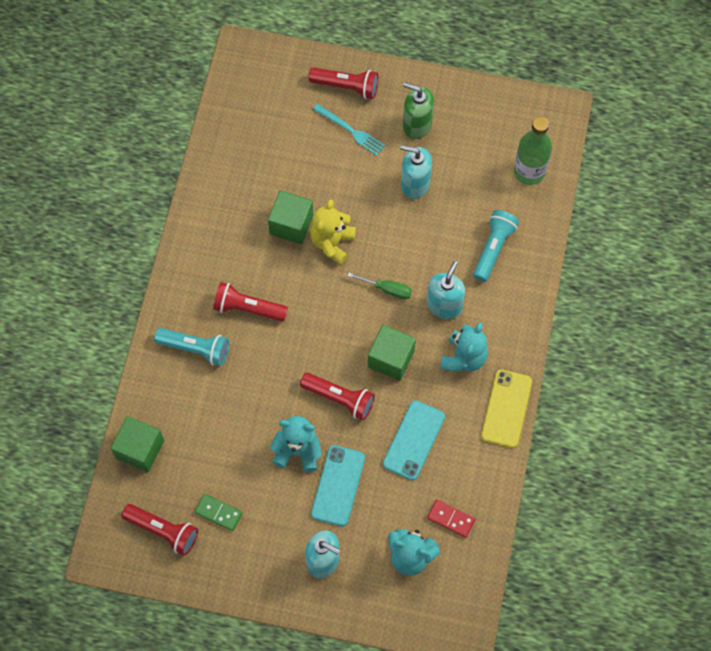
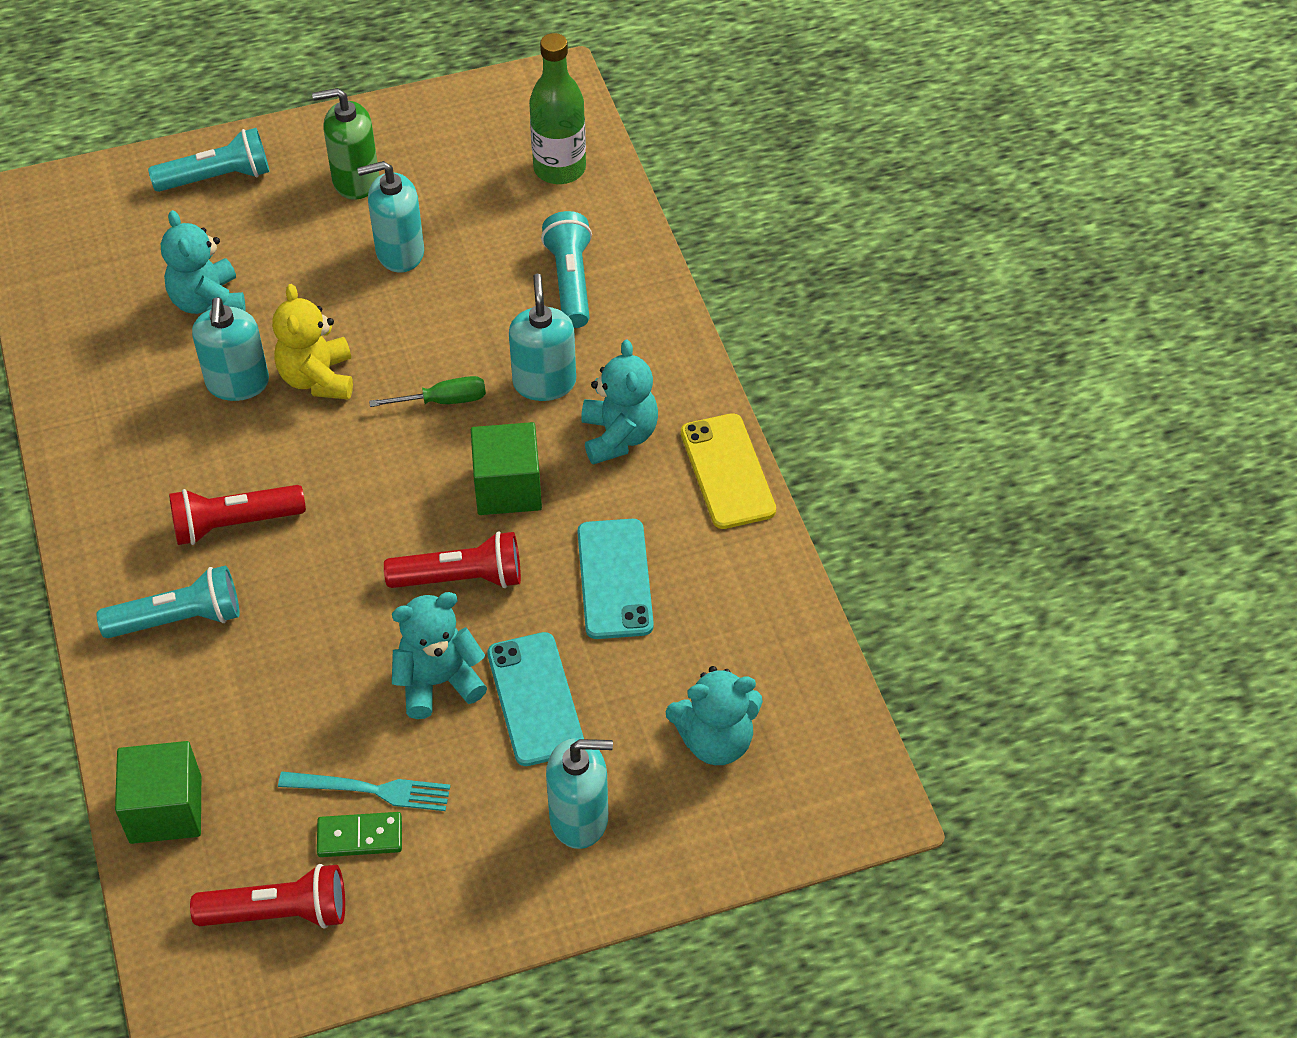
camera: 30 degrees left, 15 degrees down
green cube [268,190,313,244] -> turquoise soap dispenser [192,297,269,401]
red flashlight [308,67,379,99] -> turquoise flashlight [148,128,270,192]
turquoise fork [313,103,385,156] -> turquoise fork moved to [278,771,450,811]
red domino [427,500,475,538] -> none
none -> turquoise teddy bear [161,210,246,314]

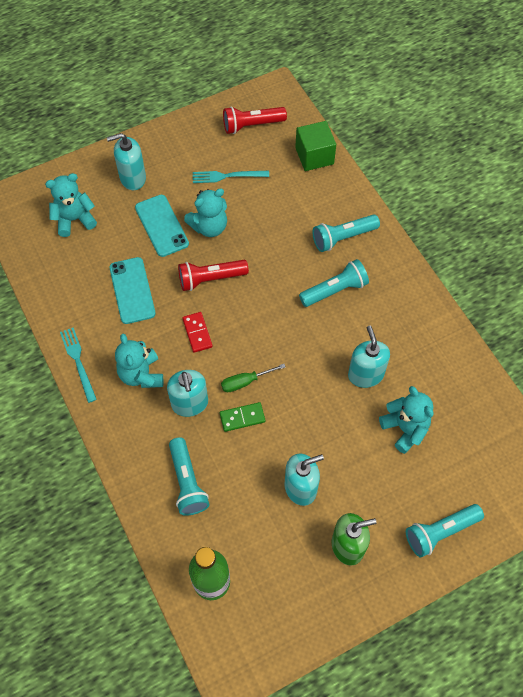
camera: 170 degrees right, 10 degrees up
red flashlight [169,485,306,545] -> turquoise flashlight [299,259,369,307]
yellow teddy bear [272,284,353,400] -> none
green domino [317,812,402,857] -> green domino moved to [220,402,265,432]
green cube [471,422,542,515] -> red domino [182,312,213,353]
yellow phone [681,413,776,529] -> turquoise fork [60,328,97,403]

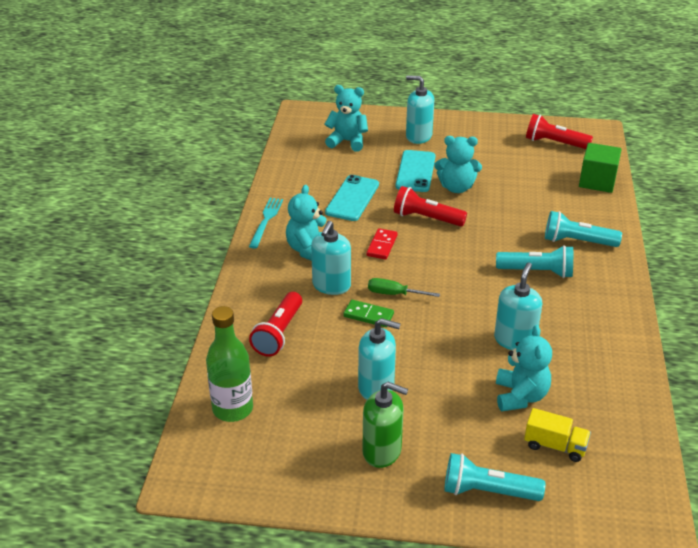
camera: 35 degrees right, 25 degrees down
turquoise flashlight [169,437,209,516] -> red flashlight [249,292,302,357]
turquoise fork [193,171,269,183] -> none
none -> yellow truck [524,408,591,462]

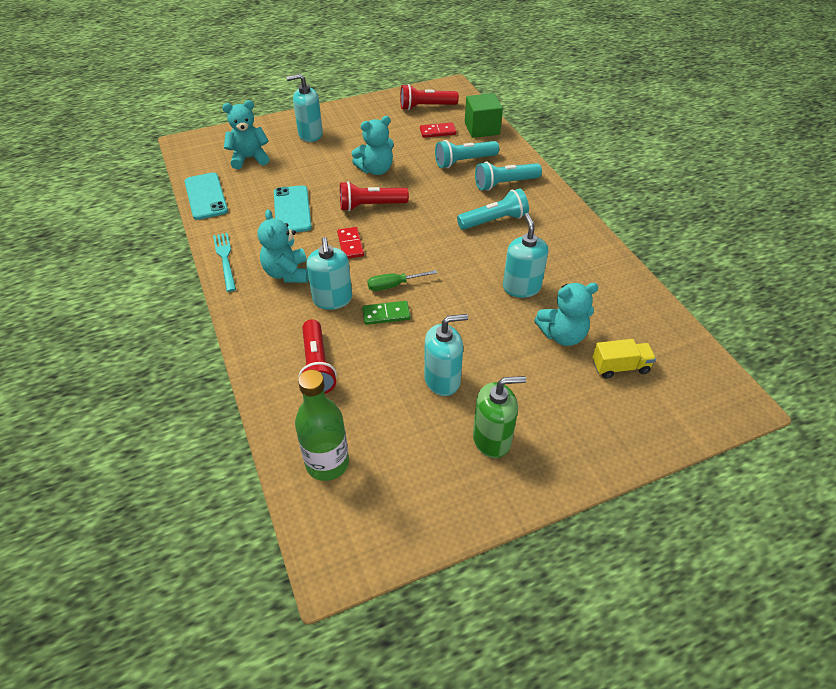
camera: 30 degrees left, 10 degrees up
turquoise phone [395,150,436,192] -> turquoise phone moved to [185,172,228,220]
turquoise flashlight [444,453,545,501] -> turquoise flashlight moved to [435,140,499,168]
turquoise teddy bear [496,325,552,411] -> turquoise teddy bear turned 105 degrees clockwise [534,283,598,346]
none -> red domino [420,122,457,138]

